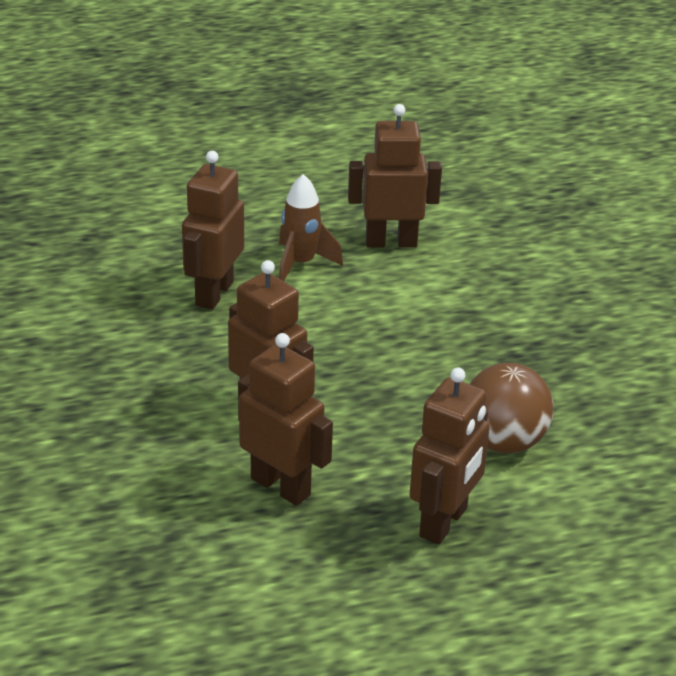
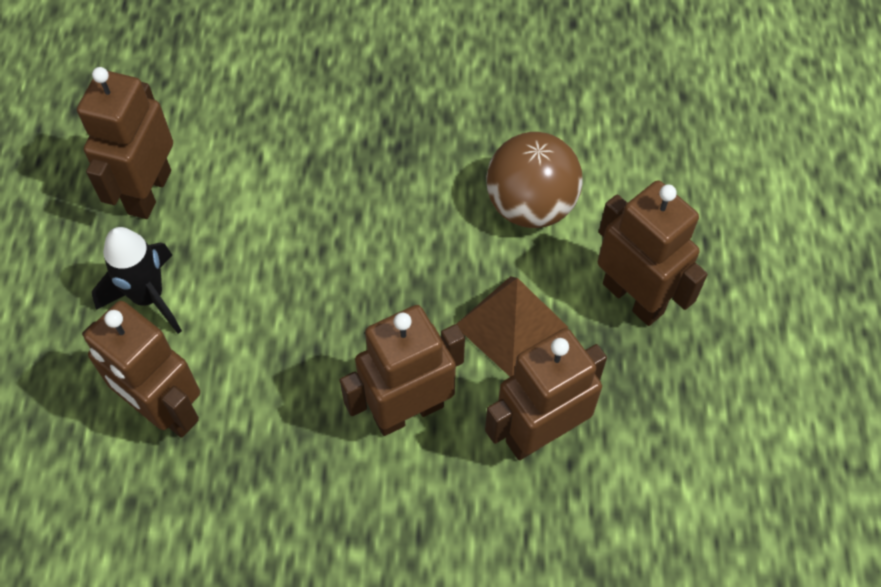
camera: 70 degrees left, 25 degrees up
brown rocket [279,174,343,281] -> black rocket [92,227,182,334]
none -> brown pyramid [457,276,568,377]

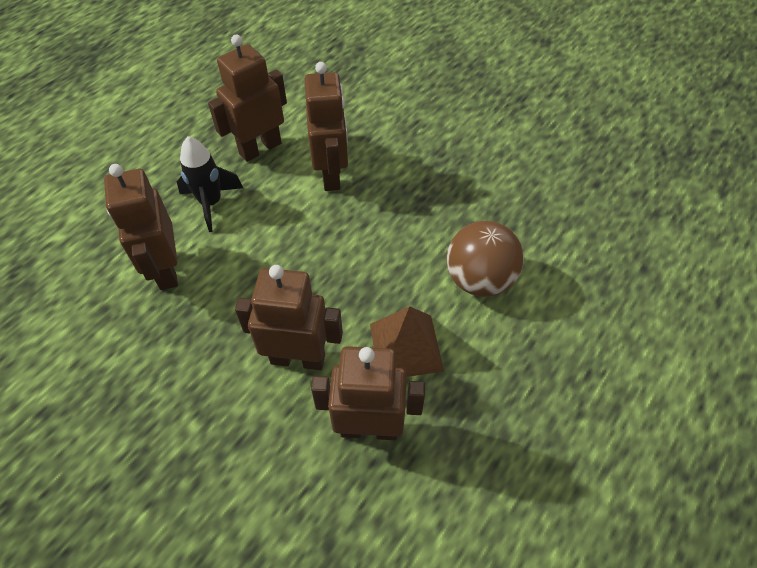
camera: 35 degrees right, 5 degrees down
brown robot [598,180,708,326] -> brown robot moved to [304,62,348,191]

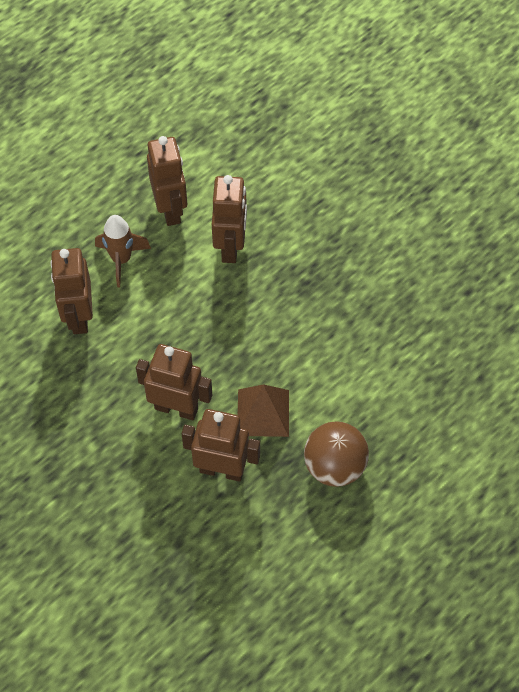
camera: 10 degrees right, 5 degrees up
black rocket [177,136,243,232] -> brown rocket [95,215,151,287]
brown robot [208,35,287,162] -> brown robot turned 105 degrees clockwise [147,136,187,226]
brown ball [447,221,524,297] -> brown ball moved to [304,421,369,487]

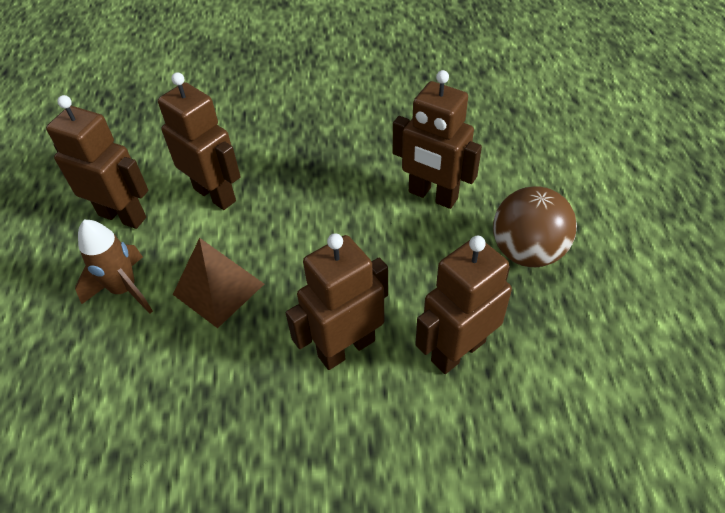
camera: 50 degrees left, 10 degrees down
brown robot [50,248,93,334] -> brown robot moved to [393,70,482,209]
brown pyramid [238,384,289,437] -> brown pyramid moved to [173,238,264,328]

